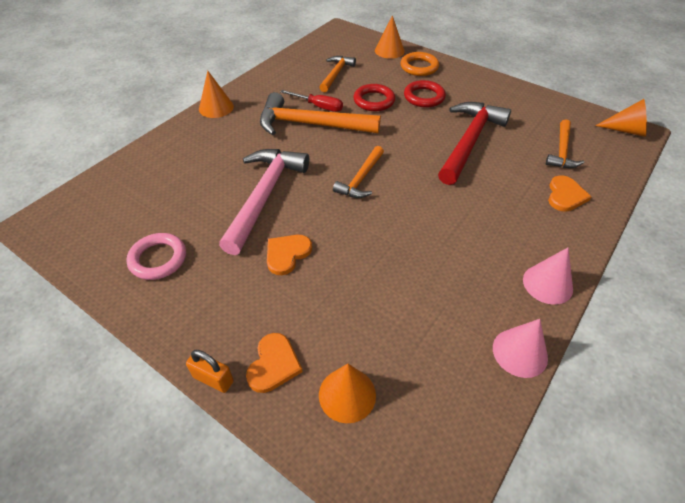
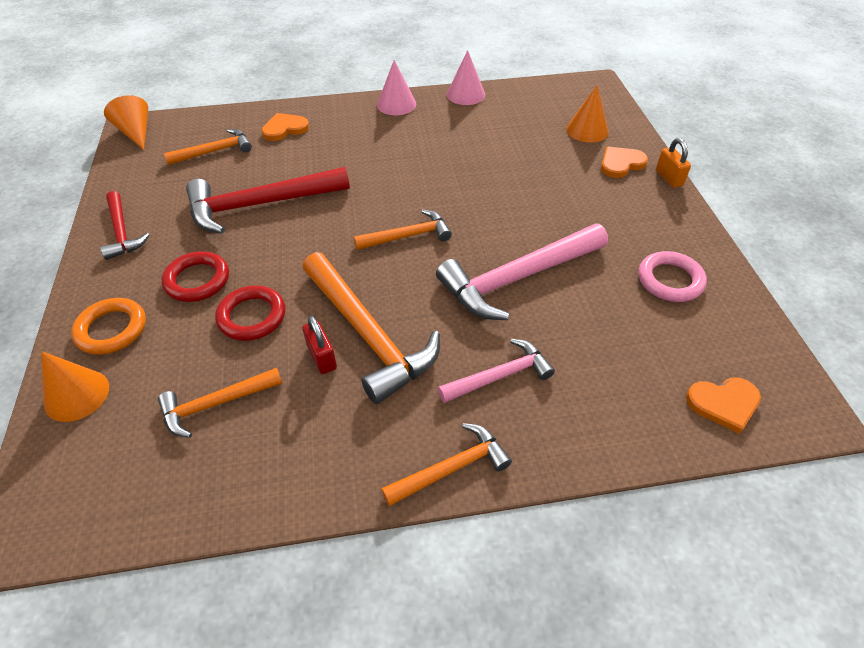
camera: 135 degrees left, 0 degrees up
orange cone [199,71,234,118] -> orange hammer [381,423,512,506]
orange heart [267,235,312,275] -> orange heart moved to [686,377,761,434]
red screwdriver [281,90,343,112] -> red padlock [302,316,337,374]
none -> red hammer [100,191,149,260]
none -> pink hammer [438,339,555,403]

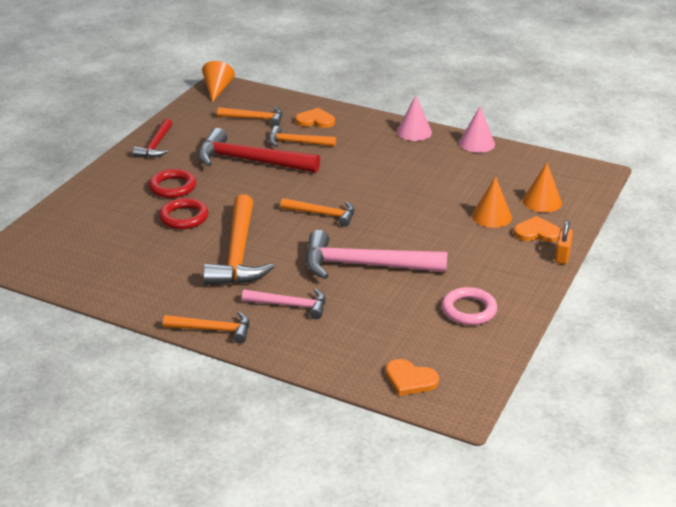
camera: 35 degrees right, 15 degrees down
orange cone [41,351,109,422] -> orange cone moved to [472,176,512,228]
orange ring [71,298,146,355] -> none
orange hammer [158,368,283,438] -> orange hammer moved to [269,126,336,147]
red padlock [302,316,337,374] -> none

